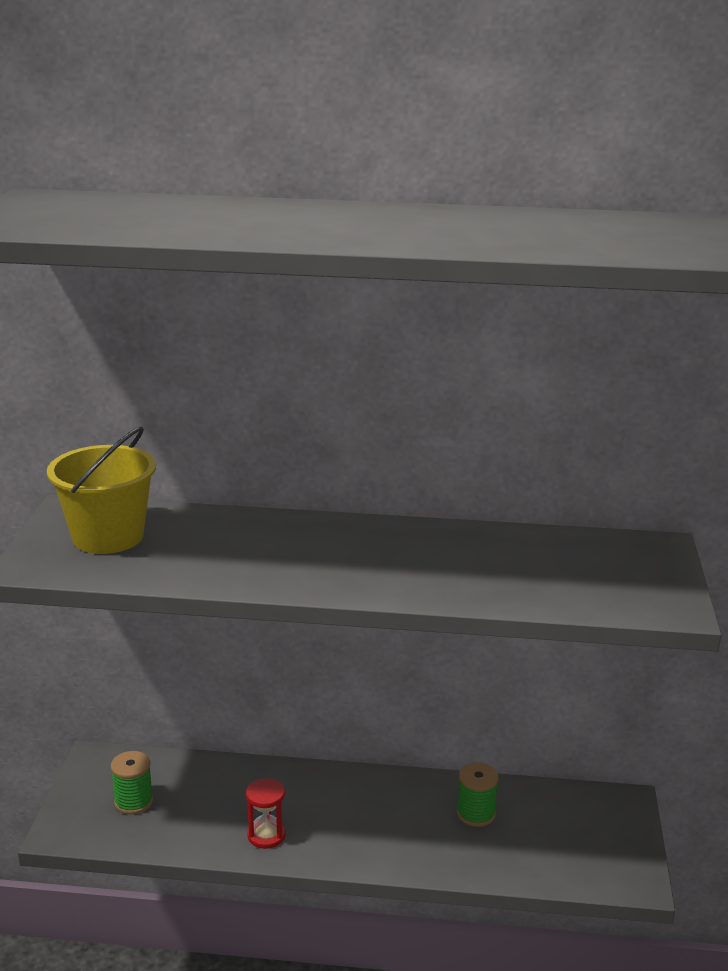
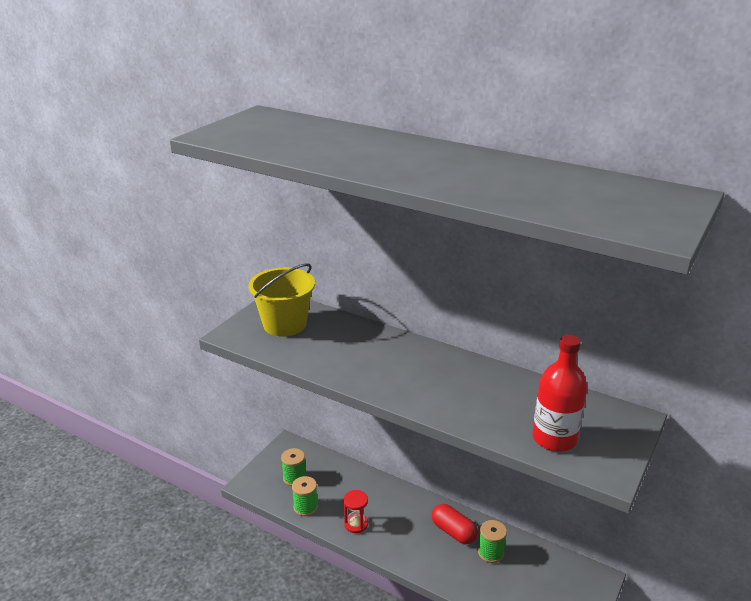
camera: 25 degrees right, 5 degrees up
none -> green spool [292,476,318,516]
none -> red capsule [432,504,478,544]
none -> red bottle [532,335,587,452]

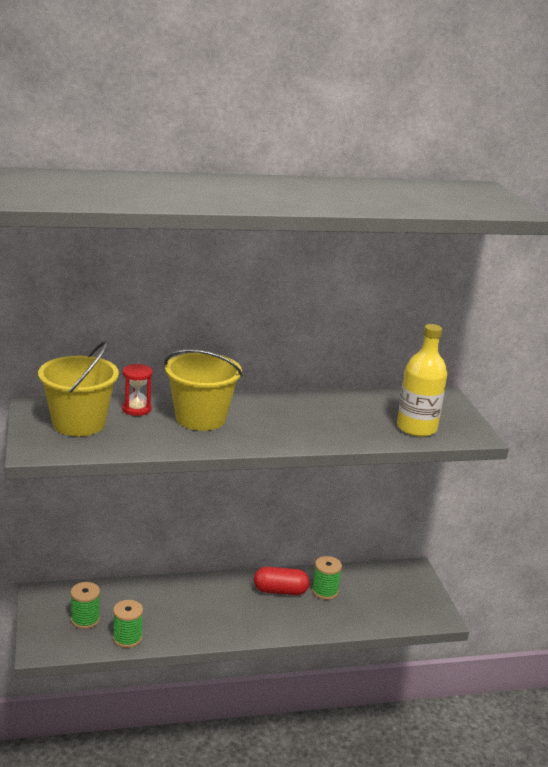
camera: 45 degrees left, 5 degrees down
red hourglass [343,490,368,533] -> red hourglass moved to [122,364,153,416]
red bottle [532,335,587,452] -> yellow bottle [397,324,447,437]
none -> yellow bucket [165,349,243,431]

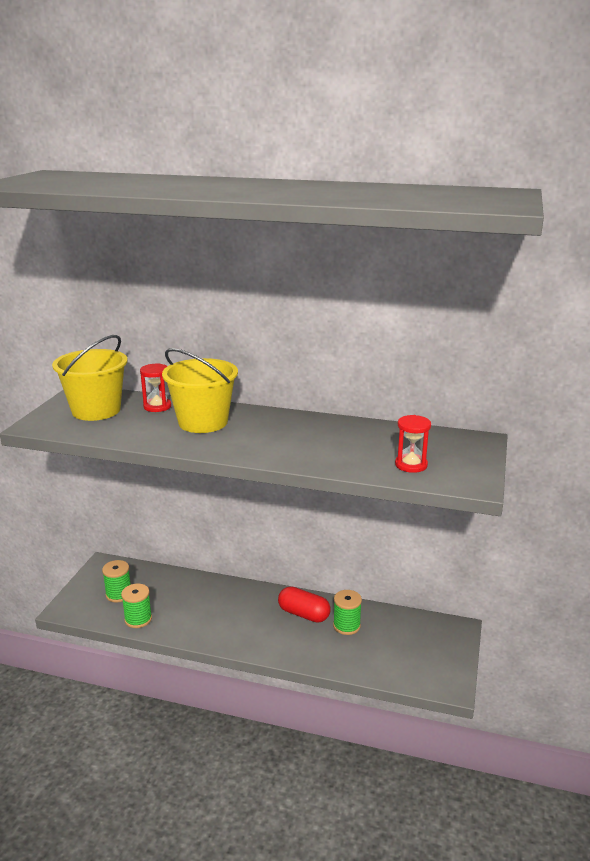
camera: 30 degrees right, 0 degrees up
yellow bottle [397,324,447,437] -> red hourglass [395,415,431,473]

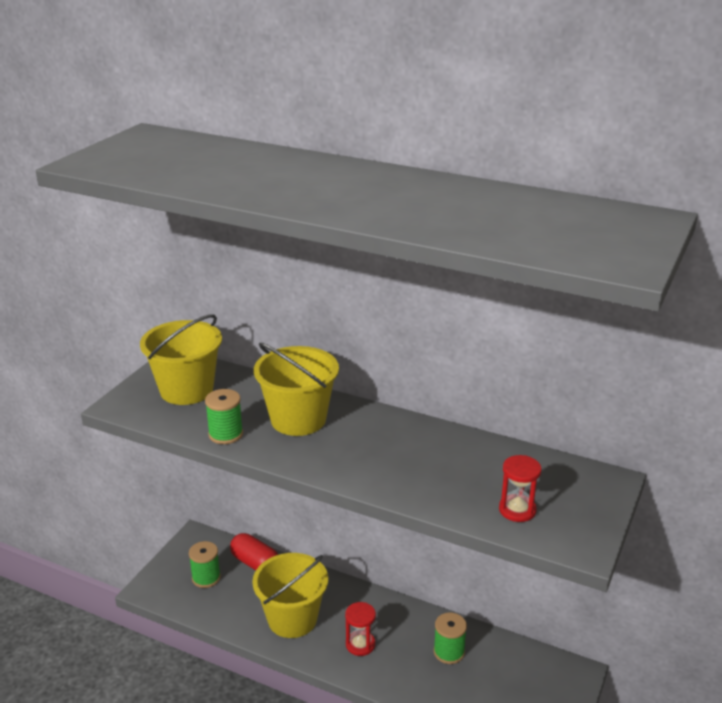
camera: 10 degrees right, 5 degrees up
green spool [121,584,152,628] -> green spool moved to [205,389,243,444]
red hourglass [140,363,171,412] -> red hourglass moved to [345,602,376,656]
red capsule [278,586,330,623] -> red capsule moved to [230,533,278,571]
none -> yellow bucket [252,553,328,638]

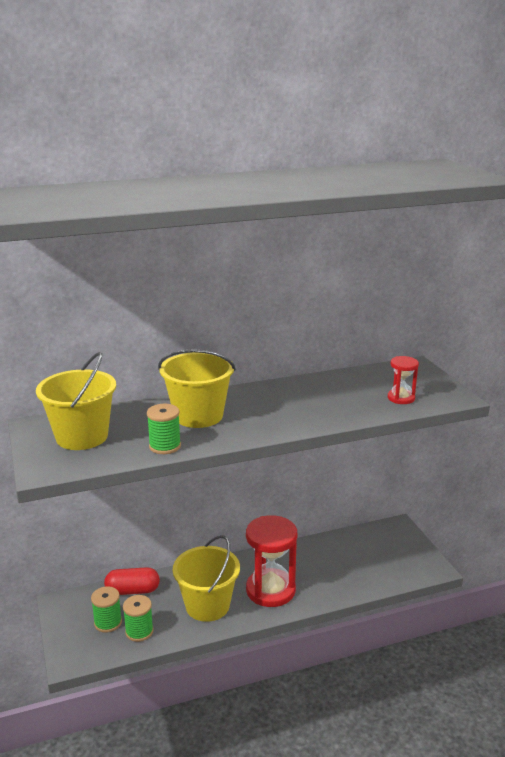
camera: 45 degrees left, 5 degrees down
red hourglass [345,602,376,656] -> red hourglass [246,515,297,607], size x1.97
green spool [434,613,467,664] -> green spool moved to [123,595,154,642]

